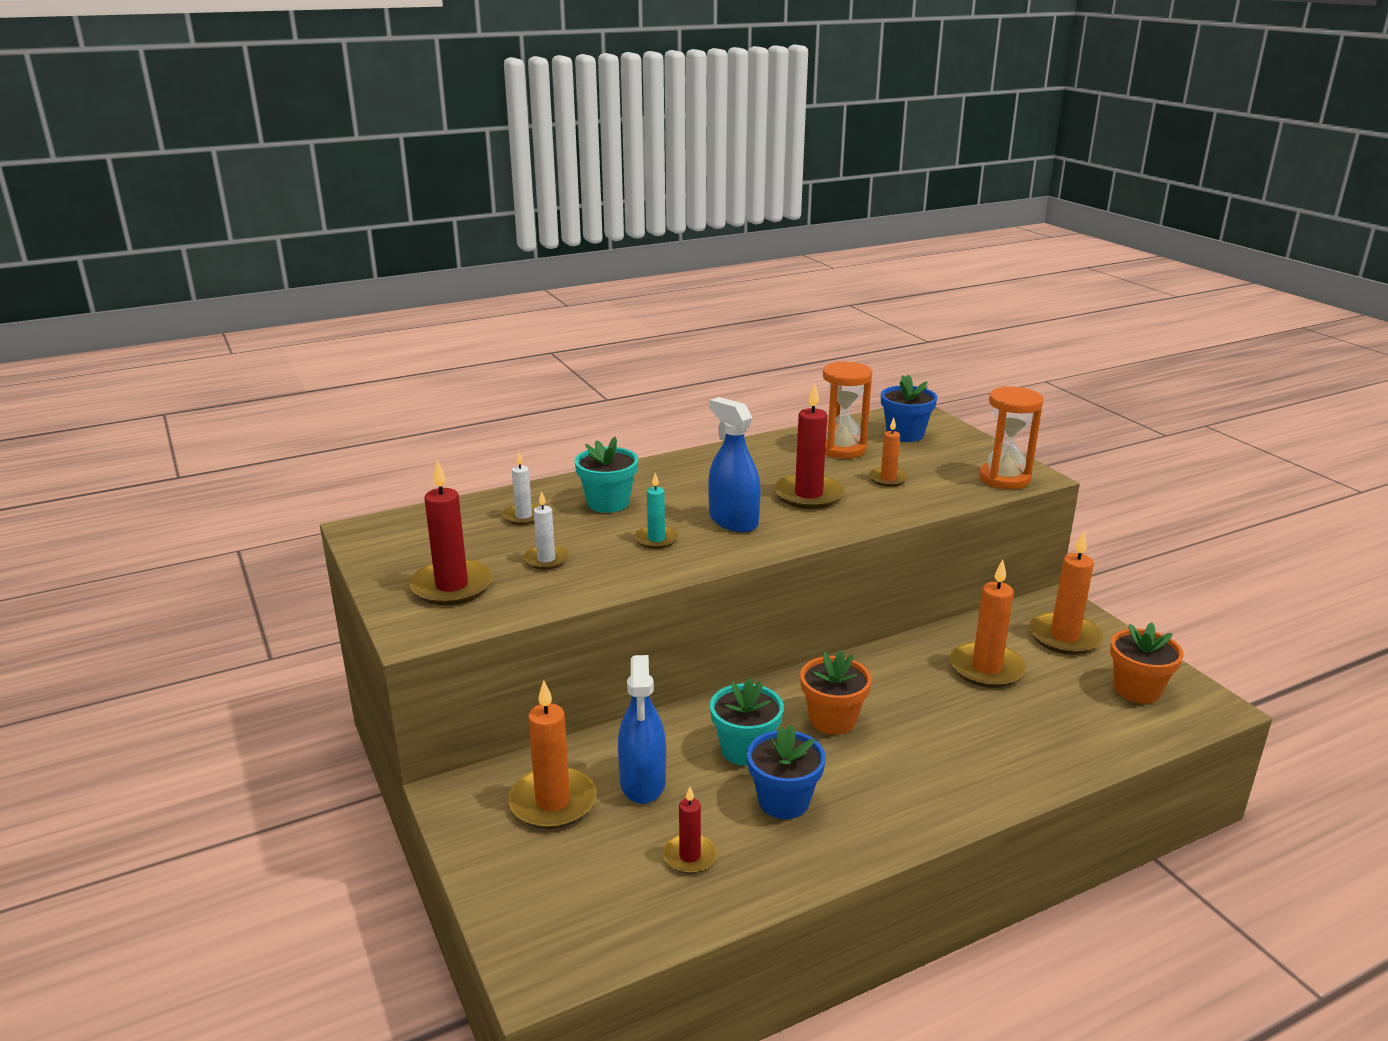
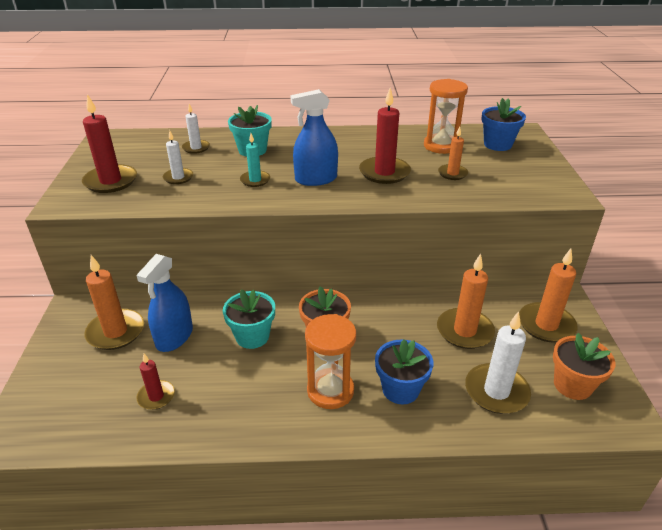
camera: 25 degrees right, 10 degrees up
blue spray bottle [708,397,761,532] -> blue spray bottle turned 90 degrees counterclockwise [290,89,338,186]
blue flower pot [747,724,826,819] -> blue flower pot moved to [375,339,434,405]
orange hourglass [979,386,1043,489] -> orange hourglass moved to [305,314,356,409]
none -> white candle [465,311,531,414]

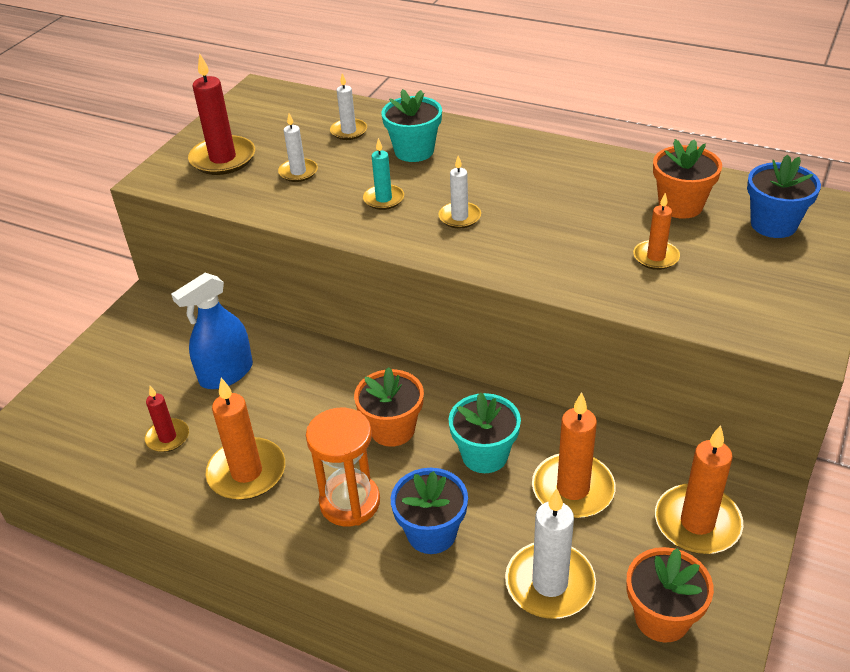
camera: 30 degrees right, 5 degrees up
orange candle [84,255,144,350] -> orange candle moved to [205,378,285,500]
turquoise flower pot [223,289,275,349] -> turquoise flower pot moved to [449,392,521,473]
blue spray bottle [290,89,338,186] -> white candle [438,156,481,228]
red candle [359,88,411,184] -> none
orange hourglass [424,79,468,154] -> orange flower pot [653,139,722,219]

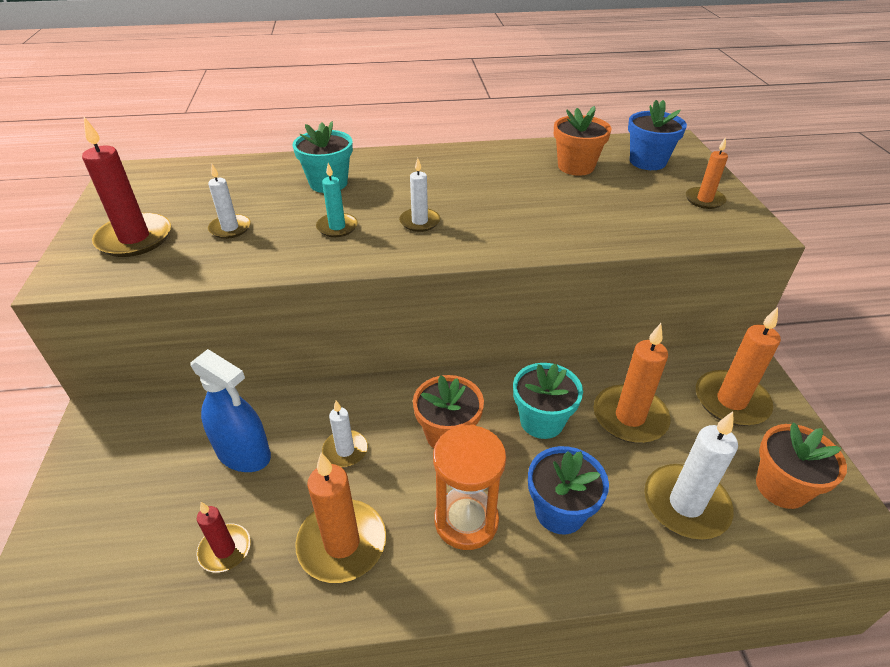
camera: 35 degrees left, 0 degrees up
blue spray bottle [171,273,253,389] -> blue spray bottle turned 75 degrees counterclockwise [190,349,271,472]
white candle [330,73,367,140] -> white candle moved to [322,401,368,467]
orange candle [633,193,680,270] -> orange candle moved to [686,137,728,209]

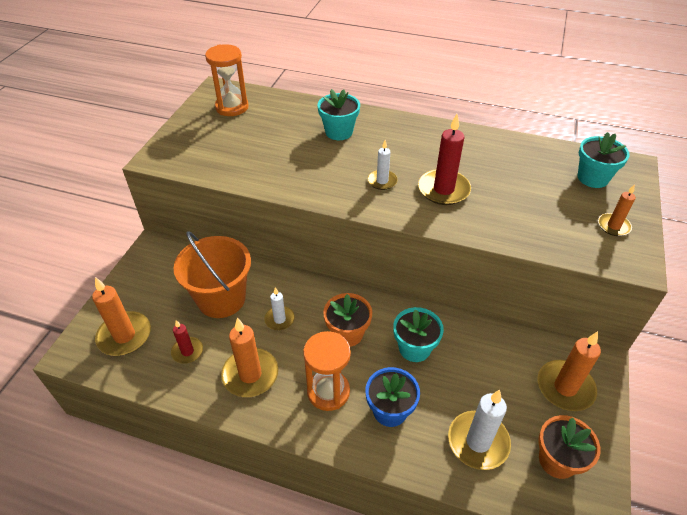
camera: 25 degrees right, 5 degrees up
red candle [82,117,171,257] -> red candle moved to [418,114,471,205]
blue spray bottle [190,349,271,472] -> orange bucket [174,231,251,318]
white candle [208,164,251,239] -> none
turquoise candle [316,163,358,237] -> none
orange flower pot [554,106,612,176] -> none
orange candle [594,323,670,443] -> orange candle moved to [92,277,151,356]
blue flower pot [628,100,687,170] -> turquoise flower pot [578,132,630,188]
none -> orange hourglass [205,44,249,116]

